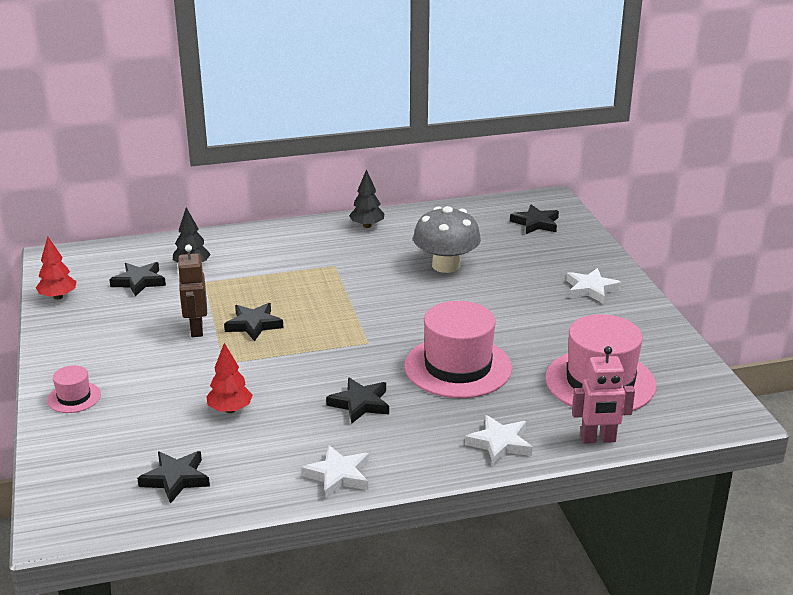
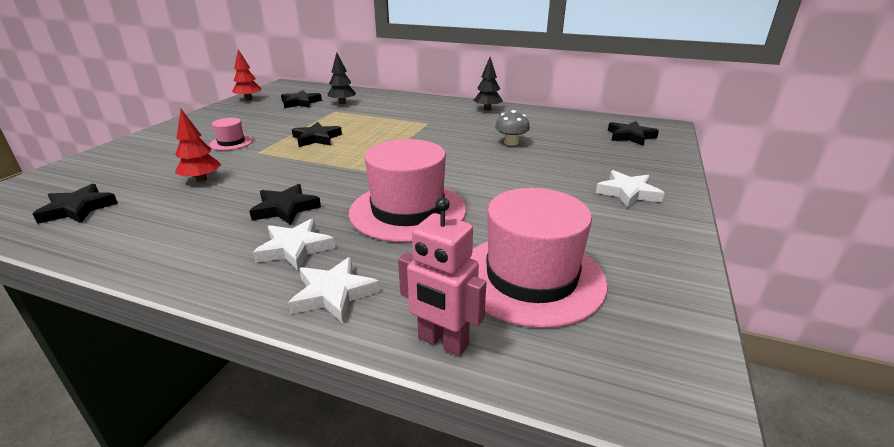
camera: 35 degrees right, 0 degrees up
pink hat [47,365,101,413] -> pink hat moved to [209,118,253,150]
brown robot [177,245,207,337] -> none
white star [301,445,369,499] -> white star moved to [253,218,335,271]
grey mushroom [413,206,481,273] -> grey mushroom [495,110,530,146], size x0.55

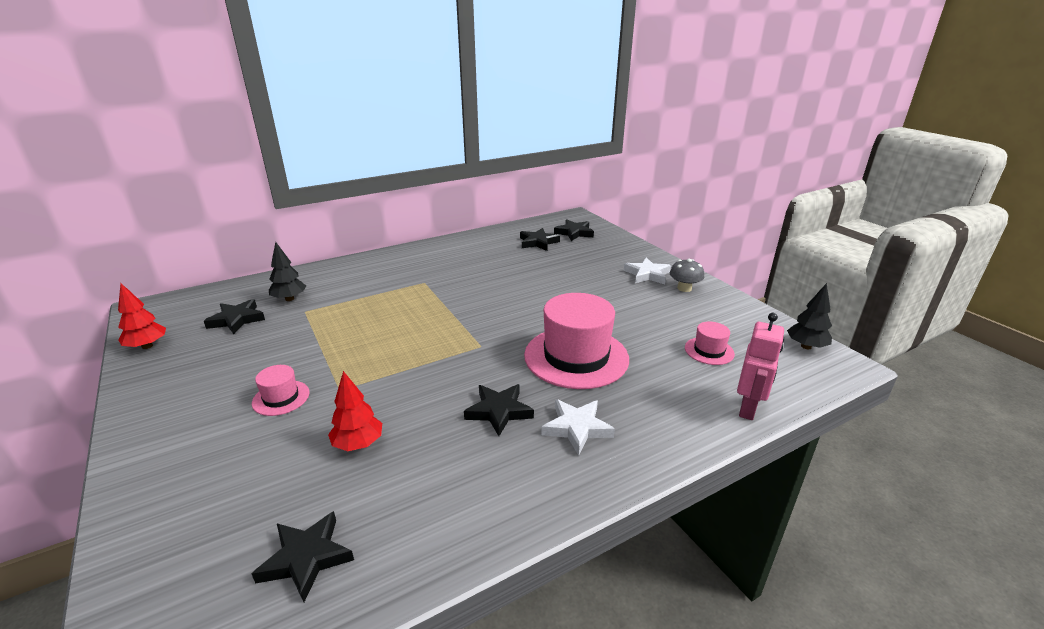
camera: 50 degrees left, 0 degrees up
white star [288,257,380,323] -> none
black star [292,122,342,147] -> black star moved to [520,228,560,251]
pink robot [398,197,486,356] -> pink robot turned 45 degrees counterclockwise [737,313,784,420]
pink hat [470,188,608,328] -> pink hat [685,321,735,365], size x0.47
black tree [473,57,503,111] -> black tree moved to [787,283,832,349]
grey mushroom [495,110,530,146] -> grey mushroom moved to [670,259,704,292]

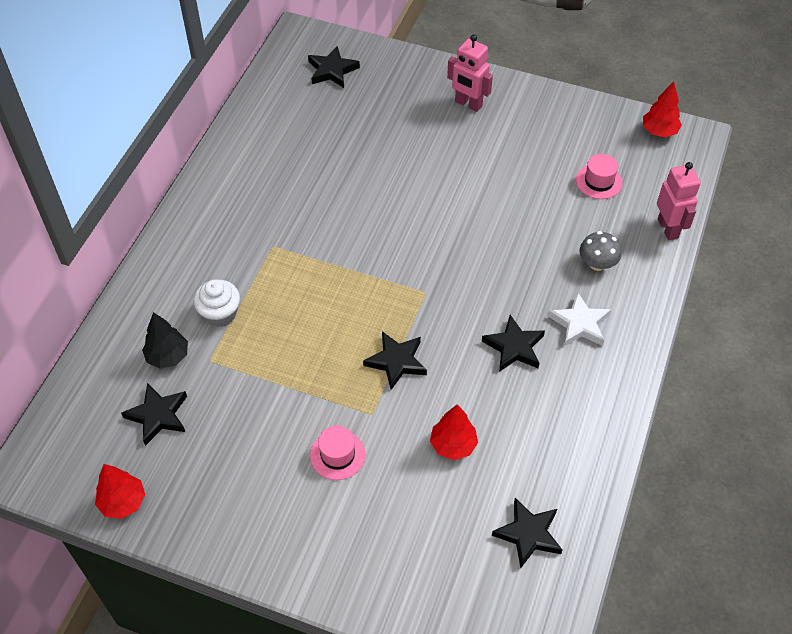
camera: 40 degrees left, 25 degrees up
black star [520,228,560,251] -> black star moved to [363,331,427,390]
pink hat [524,293,629,389] -> none
white star [624,257,671,284] -> pink robot [447,35,493,112]
grey mushroom [670,259,704,292] -> grey mushroom moved to [579,231,621,271]
black tree [787,283,832,349] -> red tree [643,82,682,137]
none -> white cupcake [193,280,240,327]

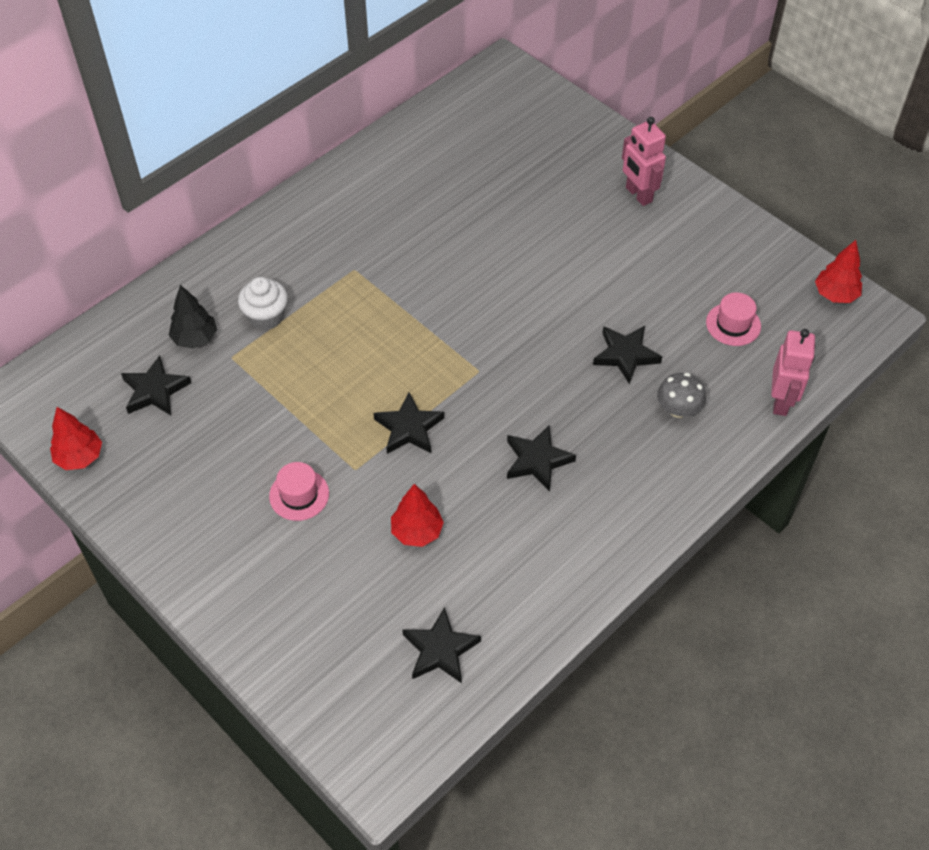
camera: 25 degrees right, 0 degrees up
black star [308,46,360,88] -> black star moved to [593,326,662,384]
white star [548,292,611,347] -> none

